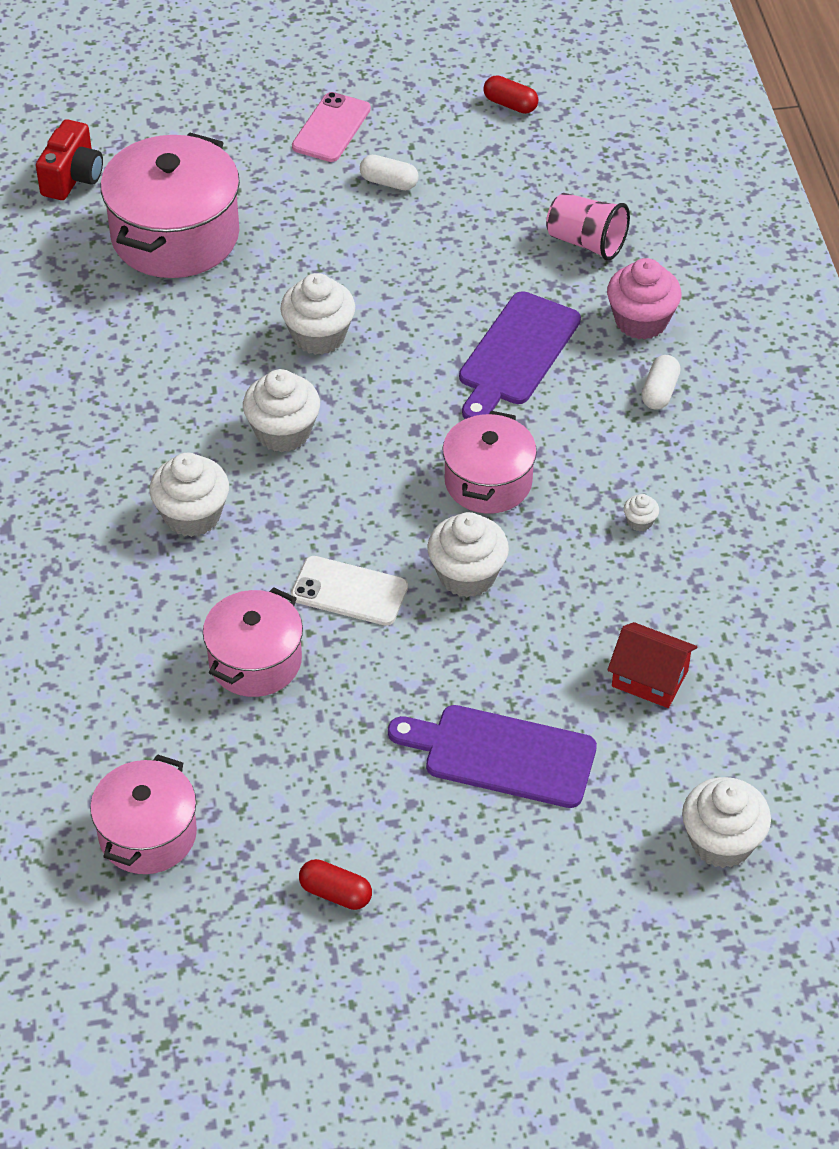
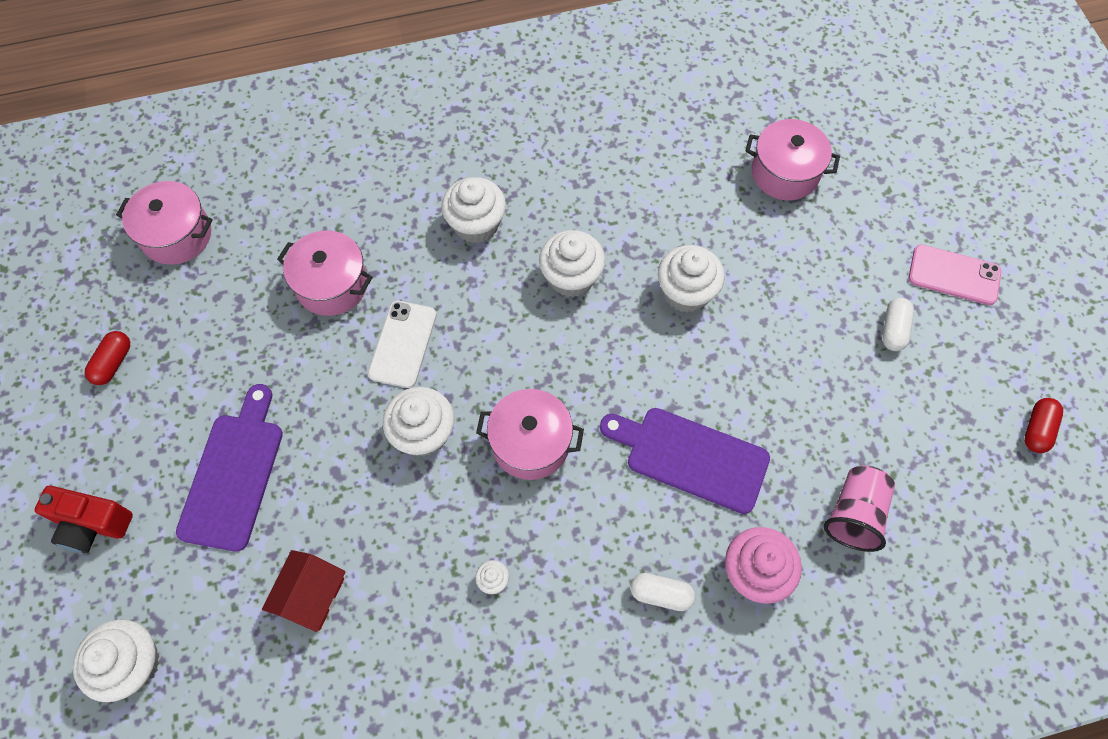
camera: 85 degrees right, 15 degrees up
red camera [36,119,103,200] -> red camera moved to [35,486,133,553]
pink pot [100,133,240,278] -> pink pot [745,119,840,200], size x0.63

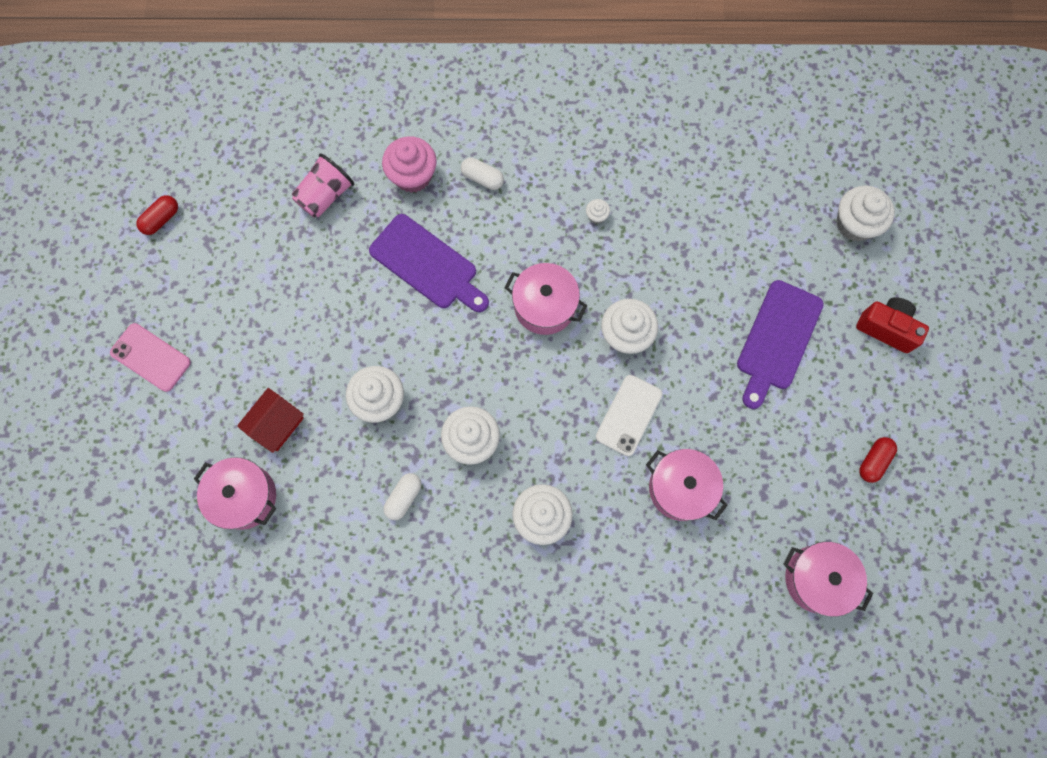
camera: 165 degrees left, 10 degrees up
red house [262,550,345,632] -> red house moved to [237,388,304,453]
white capsule [882,298,914,351] -> white capsule moved to [383,473,422,520]

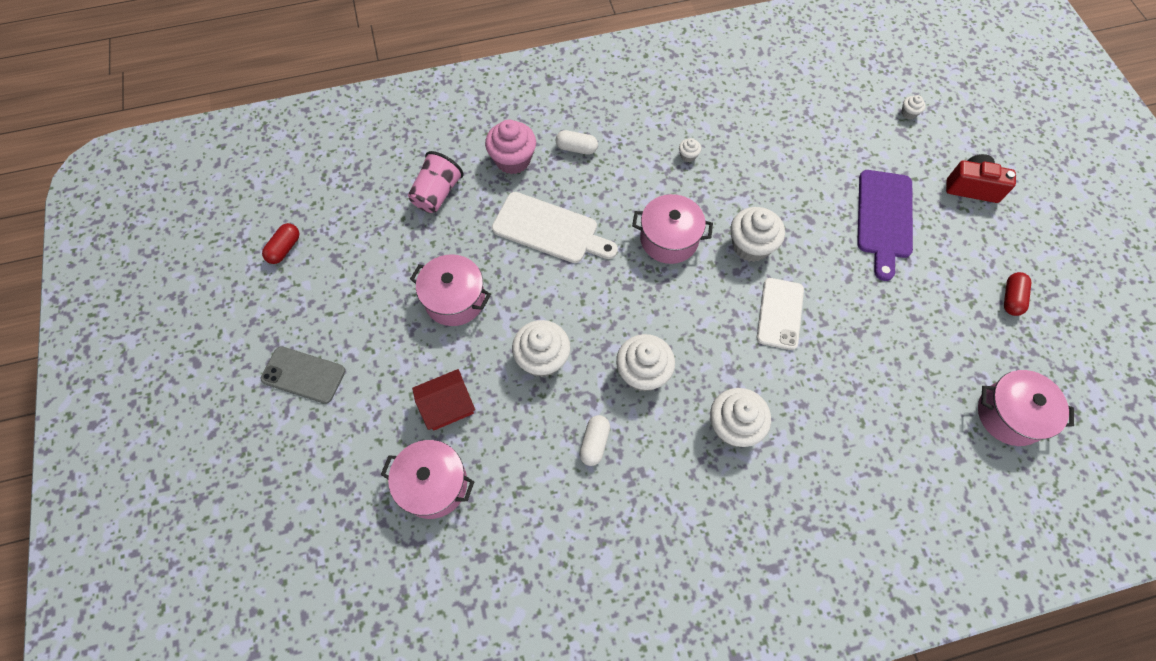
camera: 15 degrees left, 10 degrees down
pink phone [110,323,191,392] -> grey phone [260,346,345,404]
red house [237,388,304,453] -> red house turned 45 degrees clockwise [412,369,475,431]
purple cutting board [369,214,489,312] -> white cutting board [492,192,618,263]
pink pot [646,449,728,521] -> pink pot moved to [410,254,491,326]
white cupcake [837,185,895,241] -> white cupcake [901,95,925,119], size x0.45

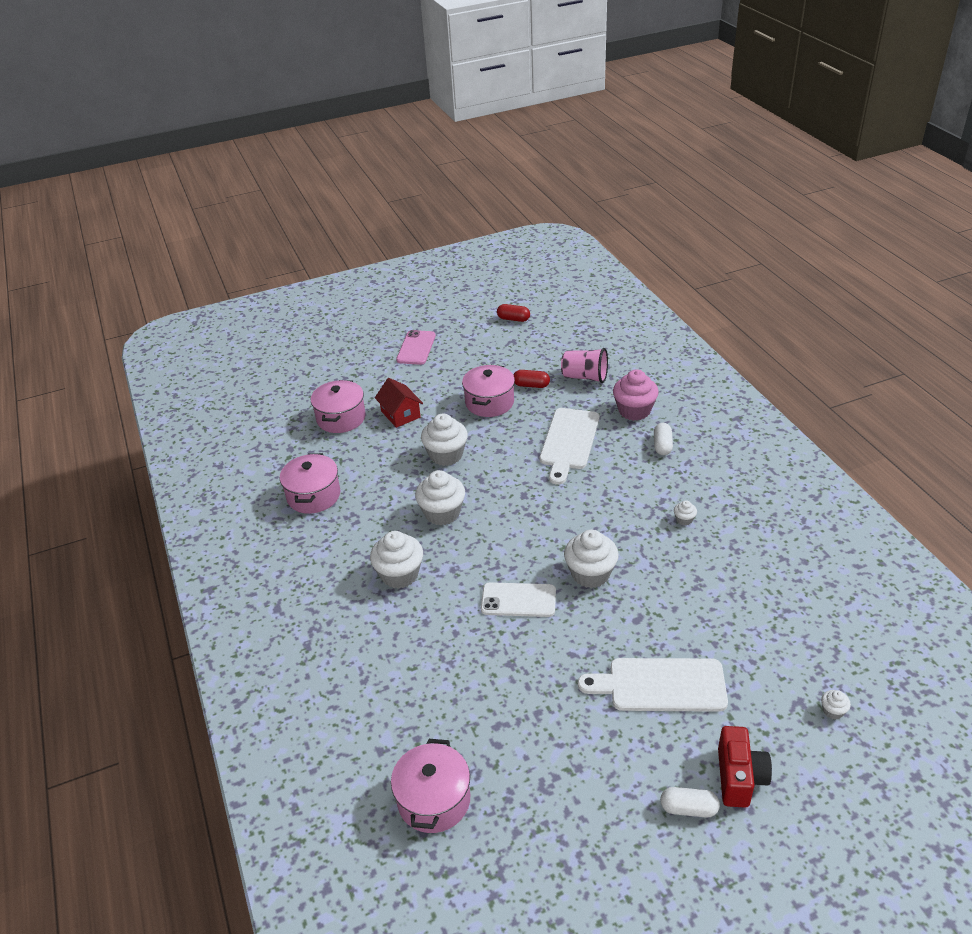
camera: 85 degrees right, 25 degrees down
grey phone [260,346,345,404] -> pink phone [396,330,436,365]
white capsule [579,415,610,466] -> white capsule moved to [660,787,720,818]
pink pot [632,194,713,264] -> pink pot moved to [280,453,340,514]
purple cutting board [857,170,913,281] -> white cutting board [578,658,728,712]
red capsule [1004,272,1031,316] -> red capsule moved to [514,370,550,388]

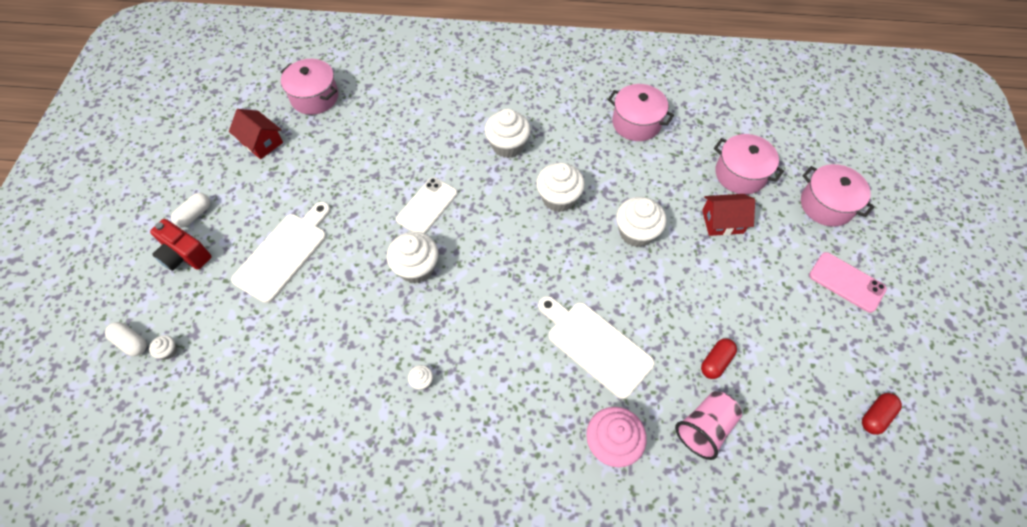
camera: 115 degrees right, 20 degrees up
pink pot [462,365,515,417] -> pink pot moved to [801,164,875,227]
white capsule [654,423,673,455] -> white capsule moved to [105,322,147,356]
none -> red house [229,109,283,159]

